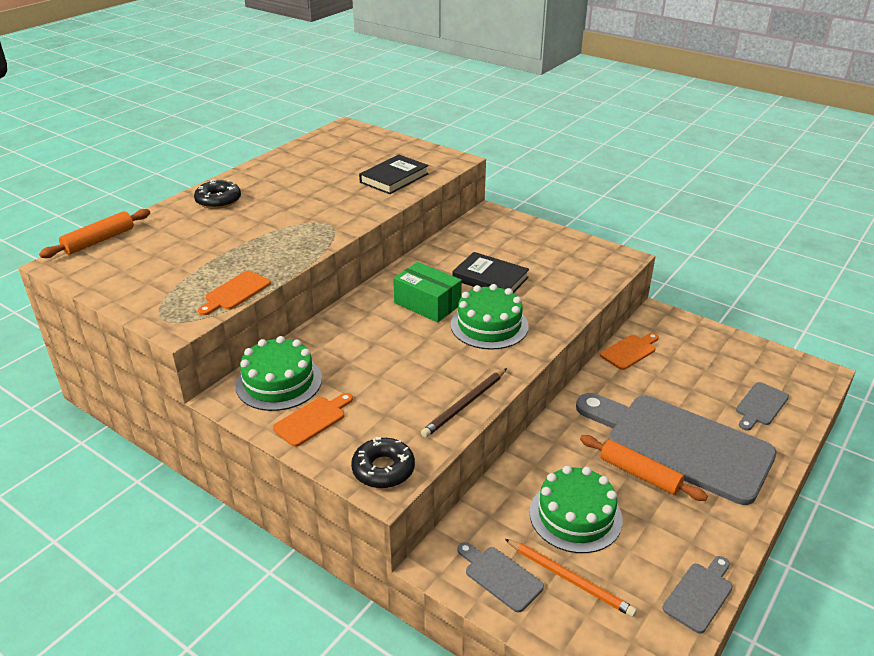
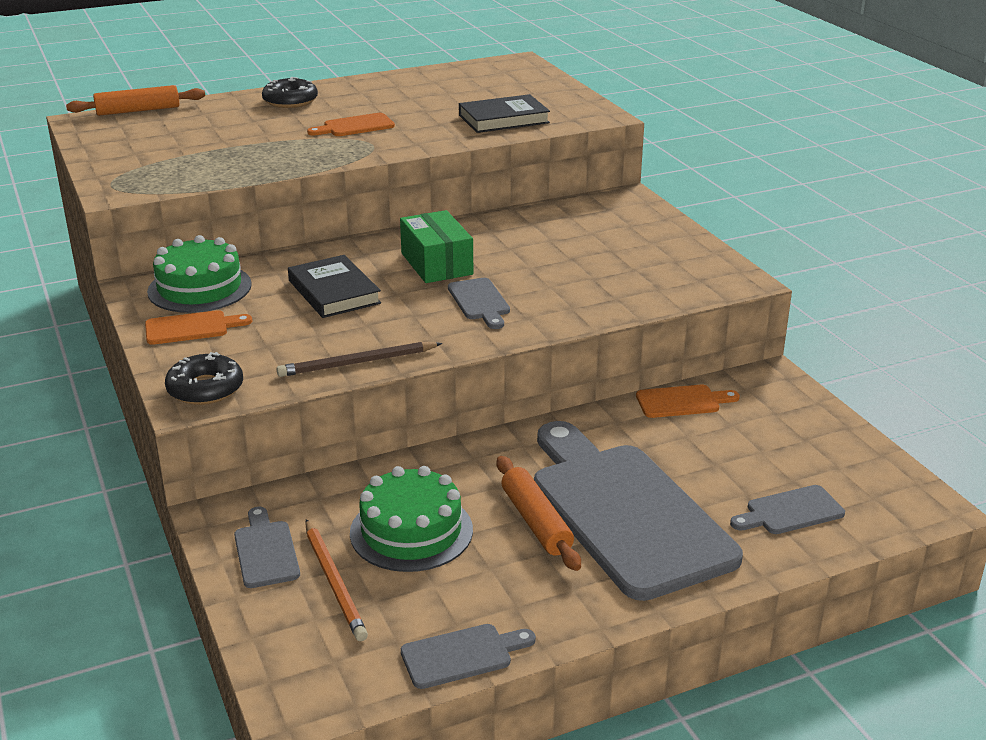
camera: 30 degrees right, 5 degrees down
orange cutting board [198,271,271,316] -> orange cutting board moved to [307,113,395,136]
green cake [450,284,529,350] -> grey cutting board [448,278,510,329]
black book [452,252,529,293] -> black book moved to [288,255,381,318]

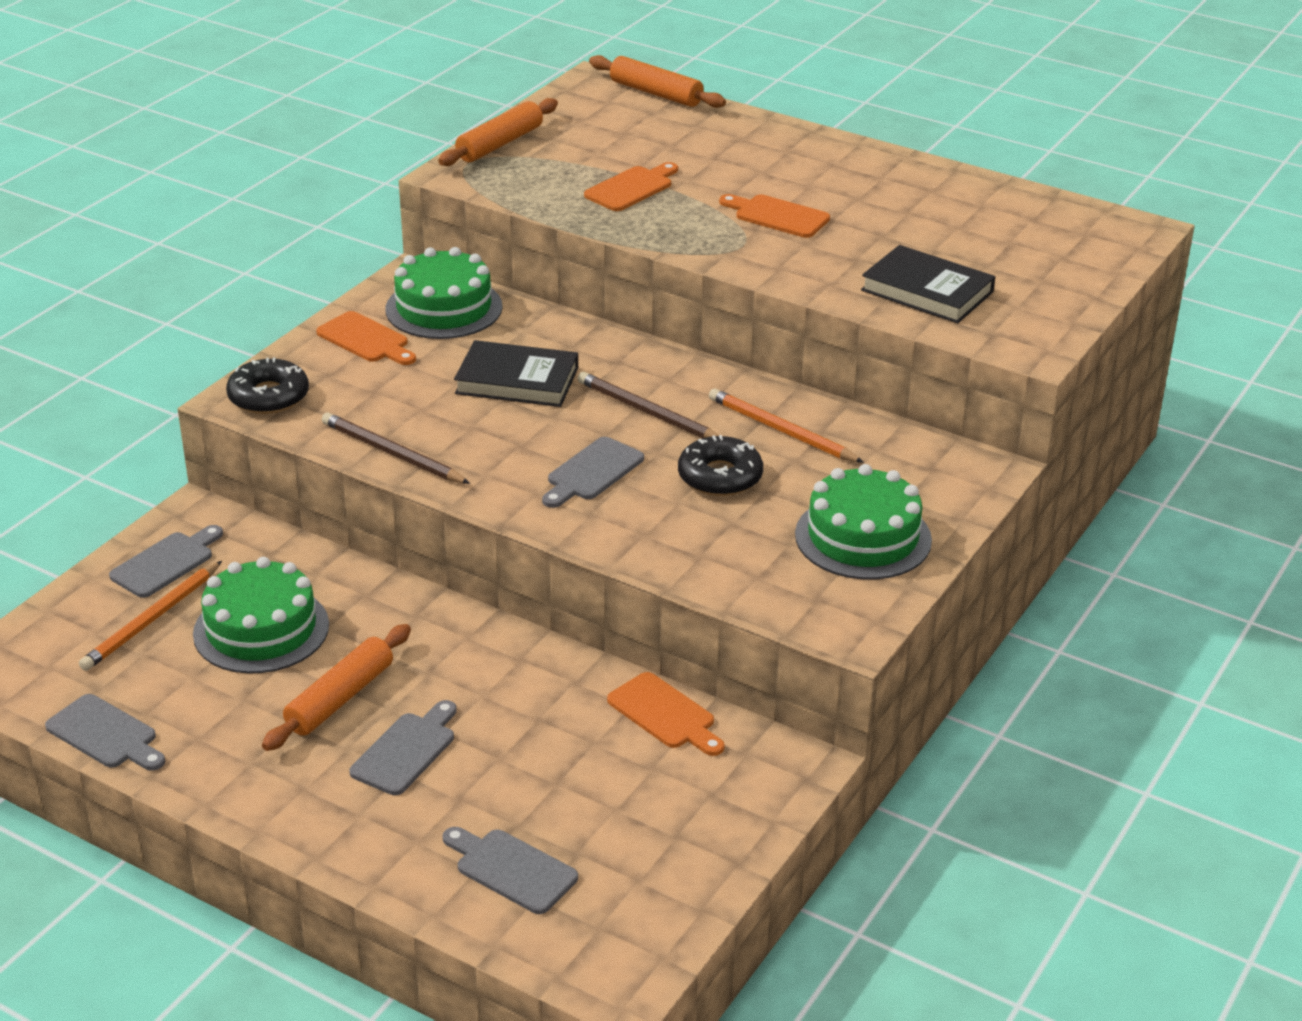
camera: 55 degrees right, 5 degrees up
black donut [262,77,318,108] -> black donut moved to [678,435,763,496]
black book [288,255,381,318] -> black book turned 75 degrees clockwise [454,340,578,407]
green box [400,210,473,283] -> brown pencil [578,372,719,438]
grey cutting board [534,421,743,601] -> grey cutting board [350,700,457,795], size x0.41
none -> orange rolling pin [438,98,558,166]
none -> orange cutting board [584,162,678,211]
none -> orange pencil [709,388,864,463]
none -> green cake [795,464,932,580]

